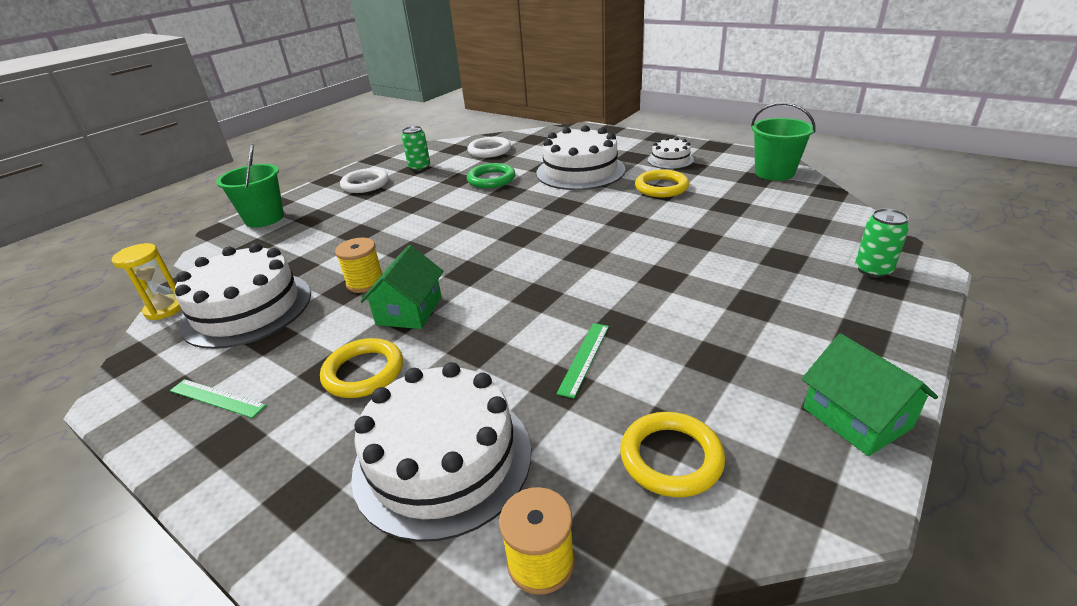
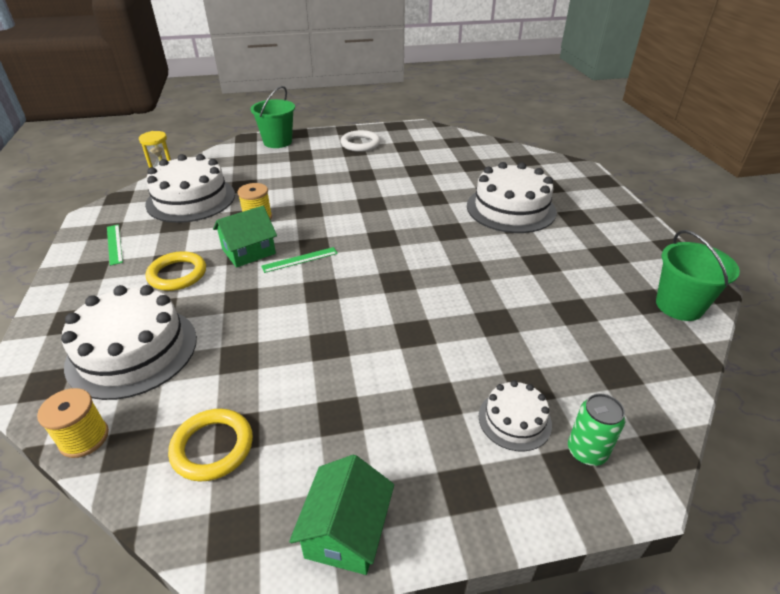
camera: 40 degrees right, 5 degrees up
green can [401,126,430,171] -> none
green ring [467,163,515,188] -> none
white ring [468,137,511,158] -> none
green ruler [556,323,609,398] -> green ruler moved to [261,247,338,273]
yellow ring [635,170,689,197] -> none
white cake [648,137,694,169] -> white cake moved to [479,380,552,451]

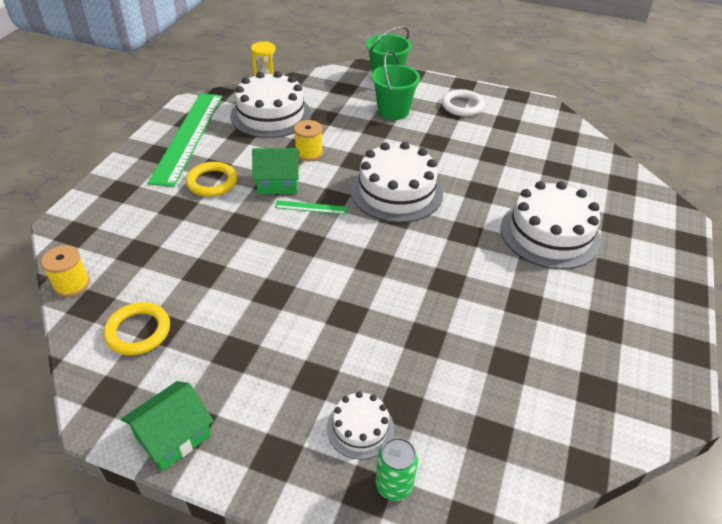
camera: 30 degrees right, 5 degrees up
white cake [61,285,197,400] -> white cake moved to [351,142,443,223]
green ruler [107,224,123,266] -> green ruler [148,93,222,187], size x2.49
green bucket [656,230,740,321] -> green bucket moved to [372,50,420,120]

